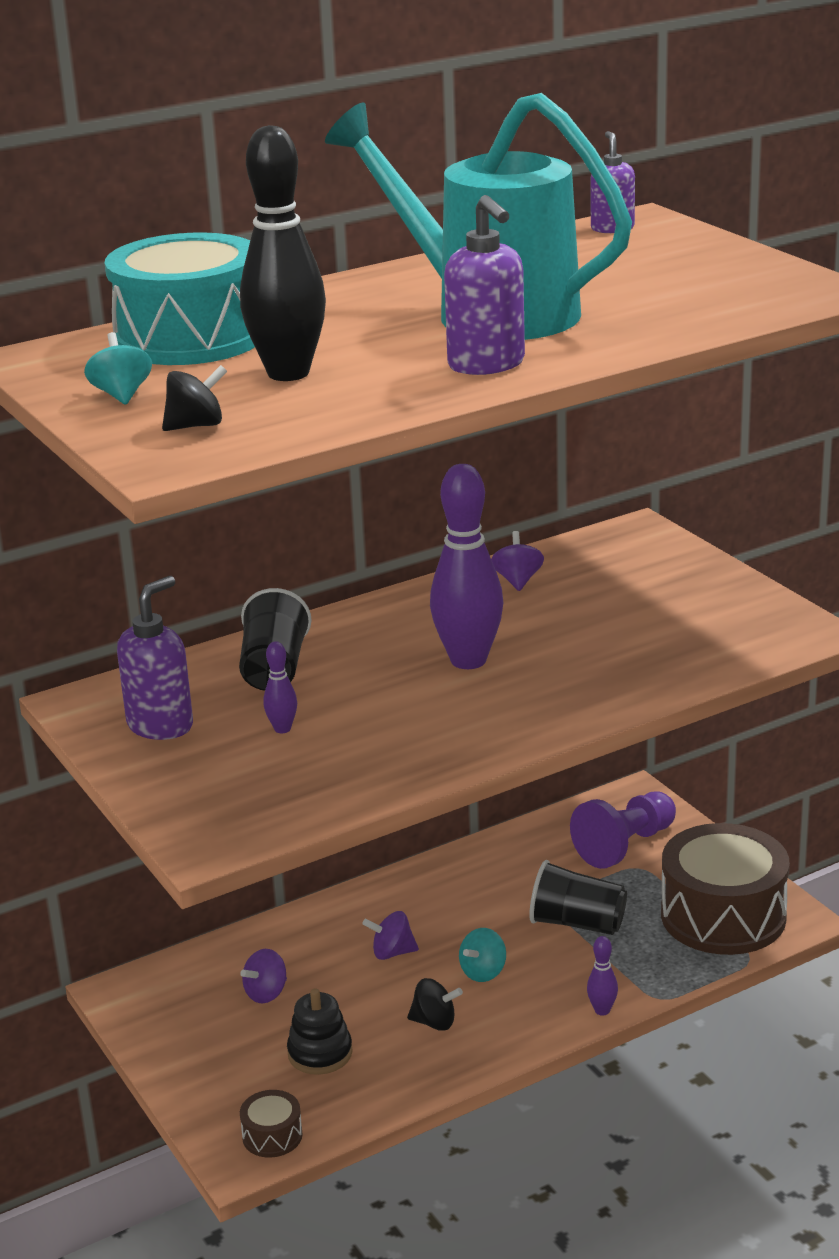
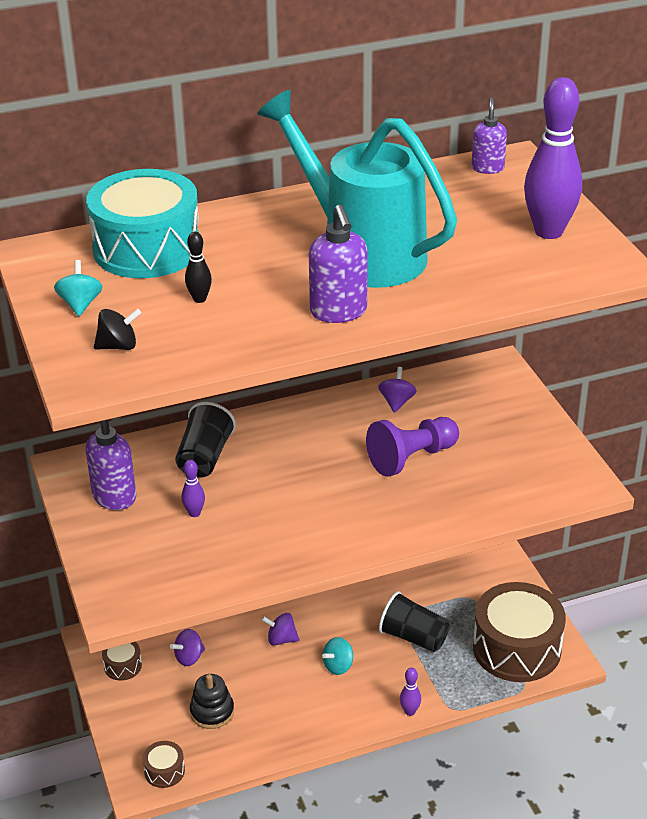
camera: 10 degrees right, 10 degrees up
black bowling pin [240,125,326,381] -> black bowling pin [185,232,212,303], size x0.44
black spinning top [407,978,463,1031] -> none
purple bowling pin [430,464,503,669] -> purple bowling pin moved to [524,77,582,239]
purple pawn [570,792,676,869] -> purple pawn moved to [366,417,459,477]
none -> brown drum [102,642,142,681]

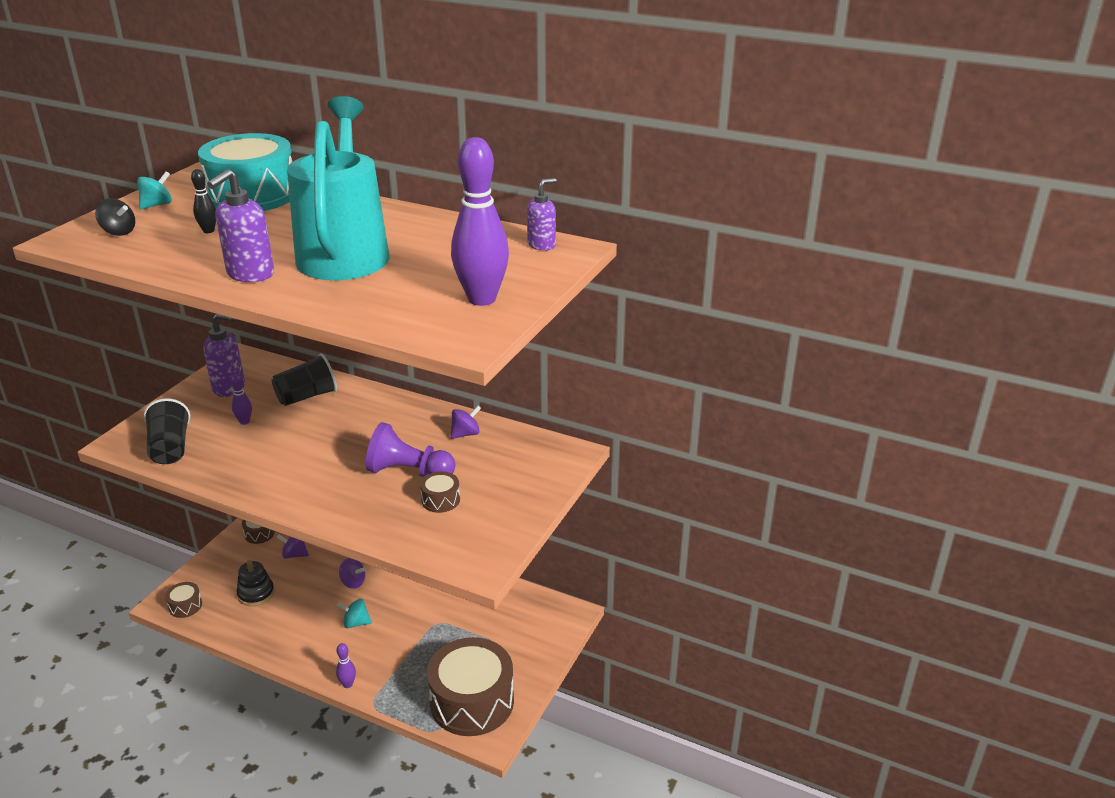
camera: 45 degrees right, 5 degrees down
purple spinning top [261,613,299,646] -> purple spinning top turned 150 degrees clockwise [339,558,365,589]
black cup [379,591,450,652] -> black cup moved to [144,398,190,464]
none -> brown drum [420,471,460,513]

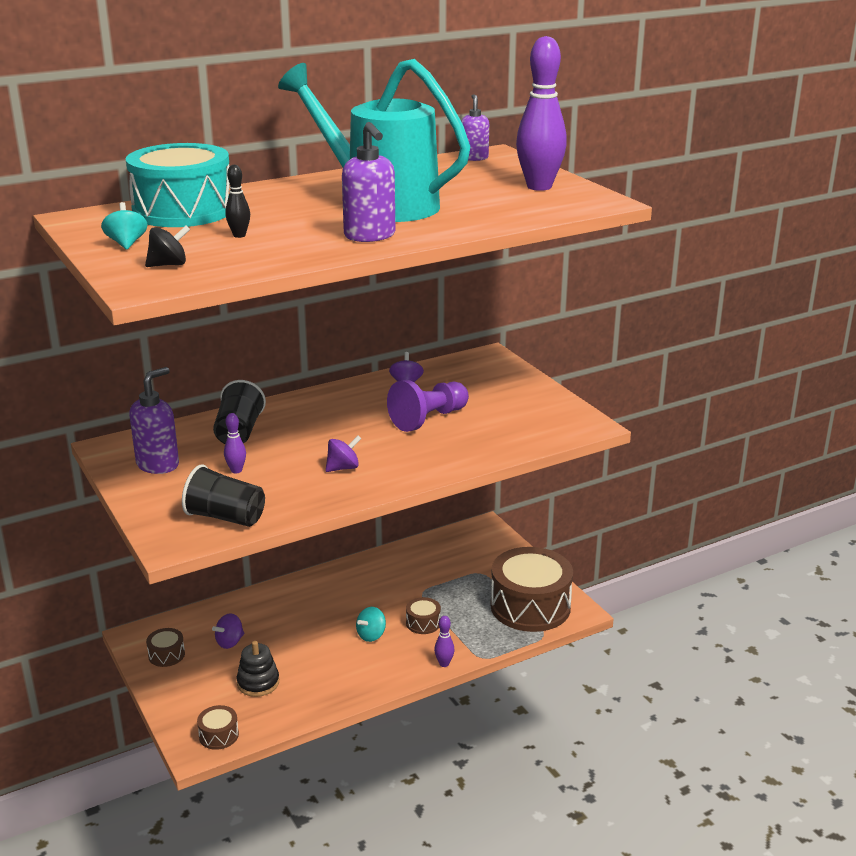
camera: 55 degrees left, 5 degrees down
purple spinning top [339,558,365,589] -> purple spinning top moved to [325,436,362,472]
brown drum [420,471,460,513] -> brown drum moved to [406,597,441,634]

